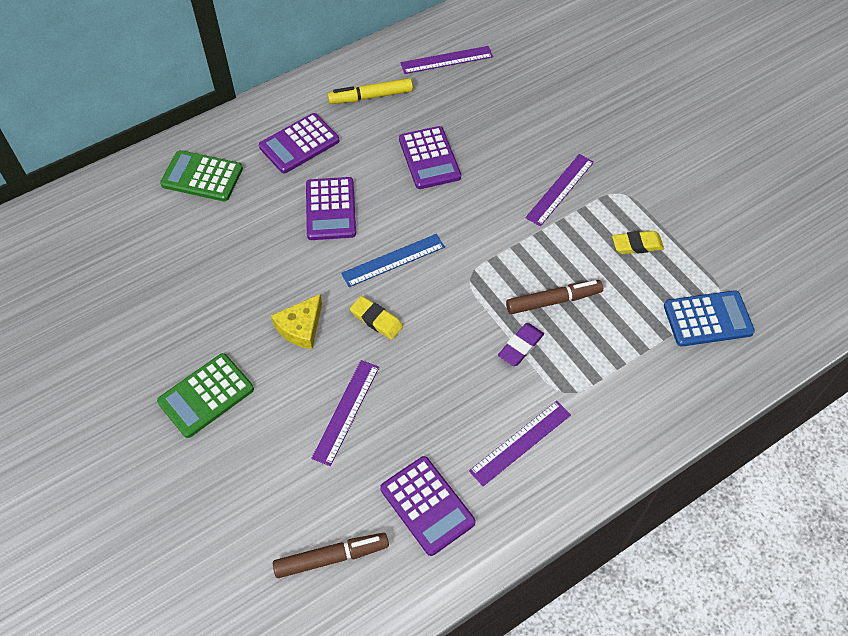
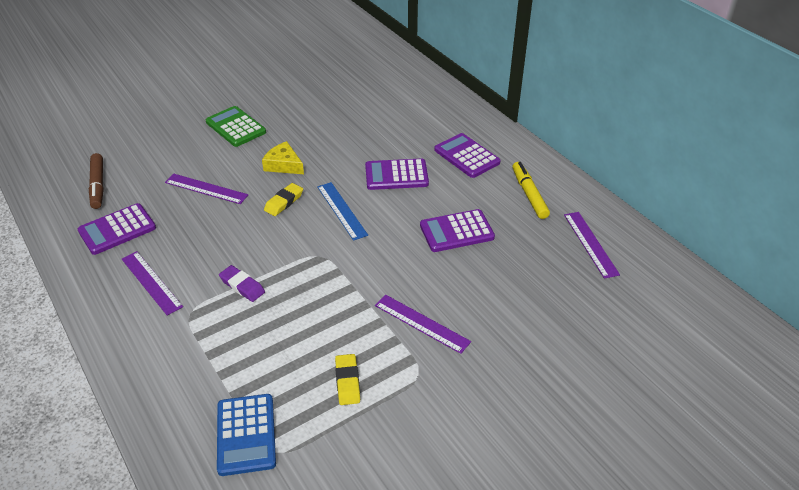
camera: 90 degrees right, 15 degrees down
green calculator [160,150,243,201] -> none
brown marker [506,280,603,314] -> none

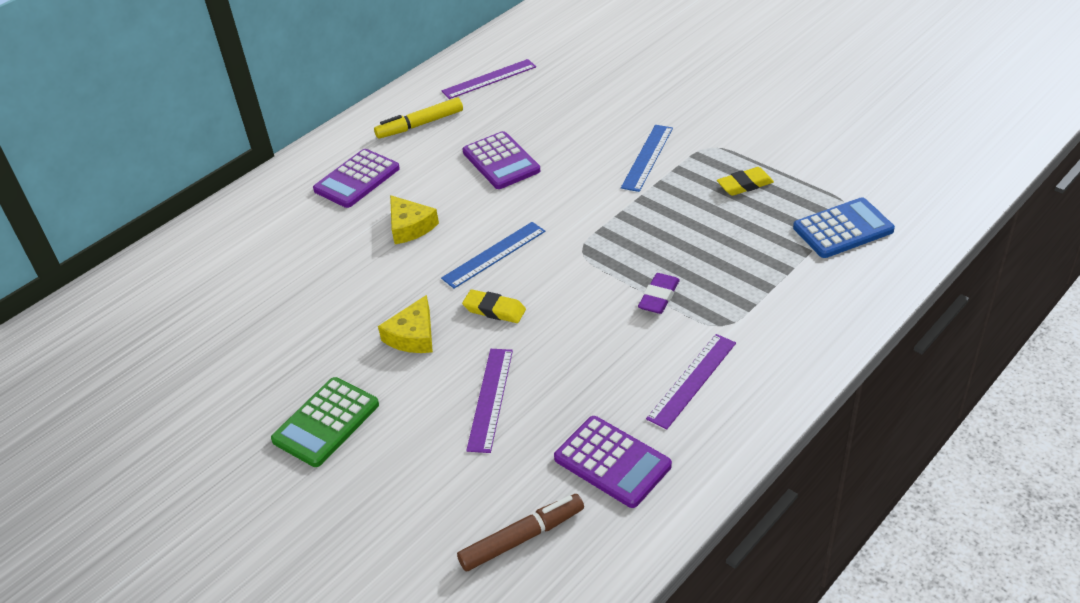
camera: 100 degrees left, 0 degrees up
purple calculator [365,158,429,190] -> yellow cheese [390,195,439,244]
purple ruler [375,295,471,354] -> blue ruler [621,125,673,192]

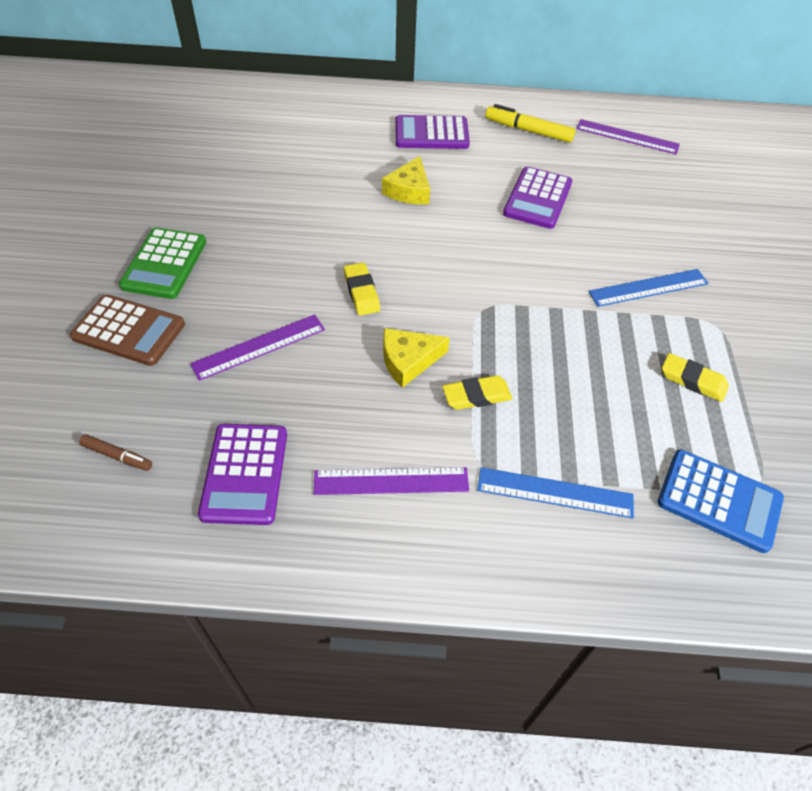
camera: 45 degrees right, 10 degrees up
green calculator [271,377,379,467] -> green calculator turned 75 degrees counterclockwise [119,227,206,299]
yellow cheese [378,295,433,353] -> yellow cheese moved to [383,328,450,388]
blue ruler [441,222,545,289] -> blue ruler moved to [477,467,634,518]
brown marker [457,494,584,571] -> brown marker [79,434,152,471], size x0.58
purple eraser [638,273,680,314] -> yellow eraser [442,375,512,410]
none -> brown calculator [70,294,185,366]

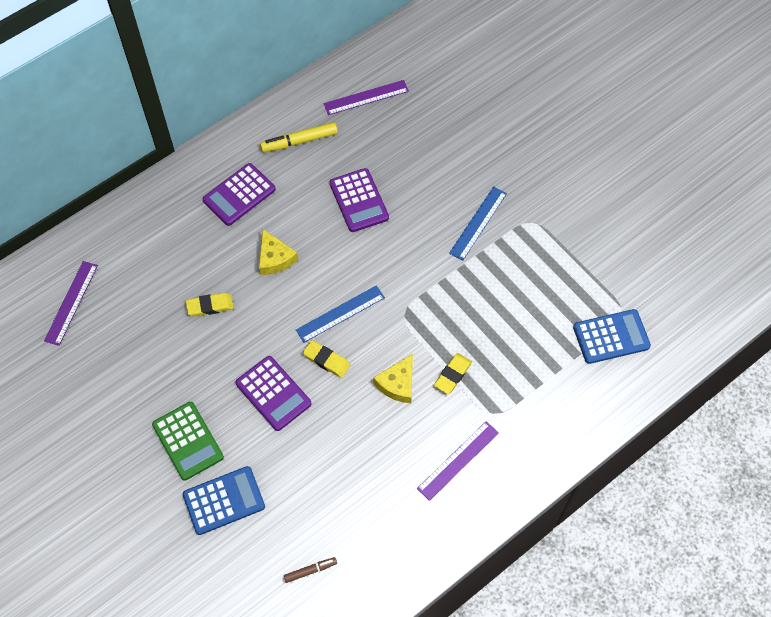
camera: 40 degrees left, 10 degrees up
brown calculator [70,294,185,366] -> blue calculator [183,466,265,535]
purple ruler [190,314,325,381] -> purple ruler moved to [44,261,98,346]
purple calculator [198,424,287,525] -> purple calculator moved to [236,356,312,431]
blue ruler [477,467,634,518] -> blue ruler moved to [296,285,385,343]
yellow eraser [662,353,729,402] -> yellow eraser moved to [186,293,234,317]

